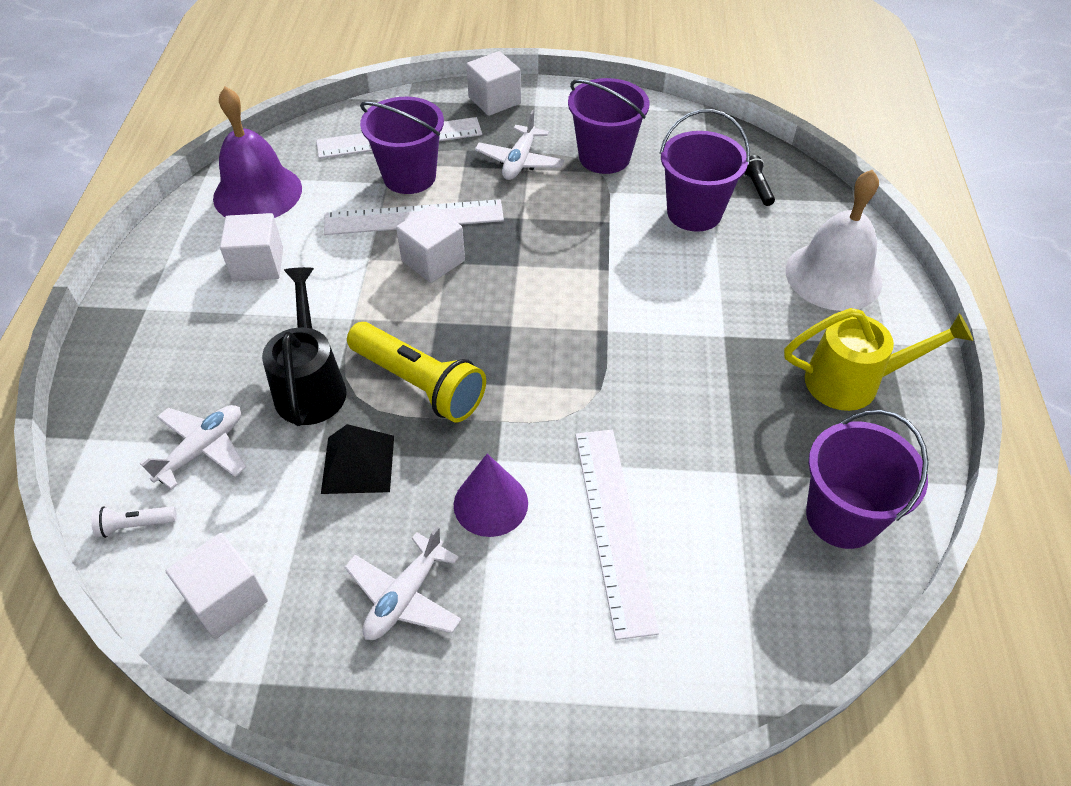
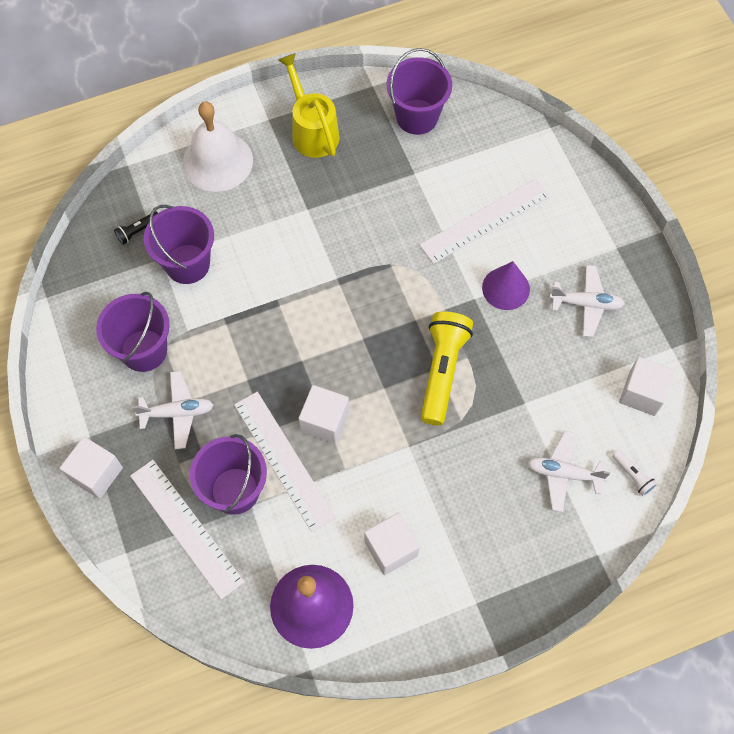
camera: 115 degrees left, 15 degrees up
black watering can [262,267,347,426] -> none
black pyramid [321,424,394,494] -> none

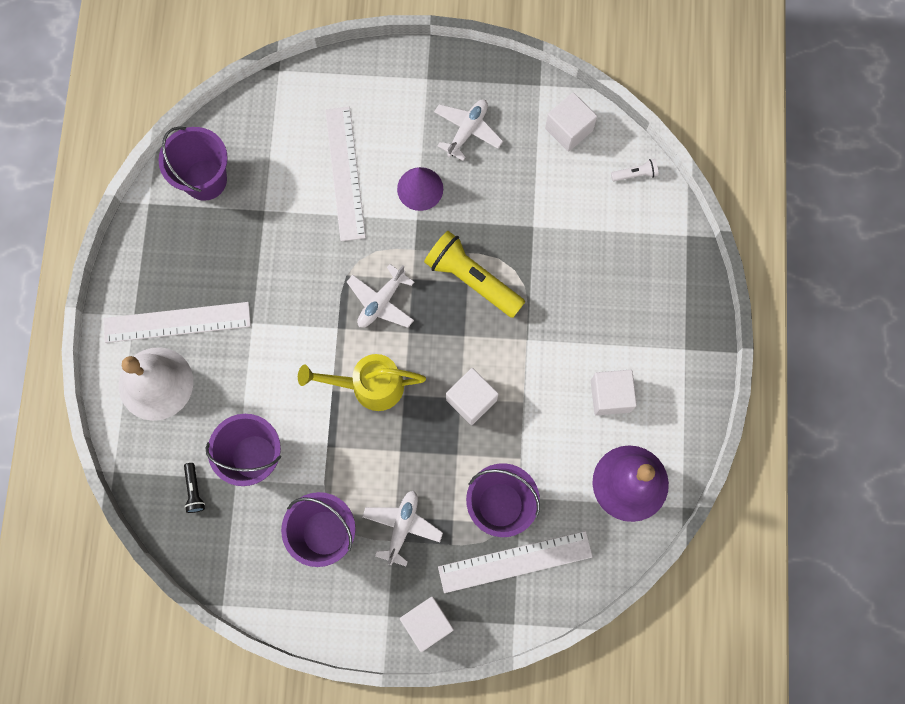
camera: 65 degrees left, 10 degrees up
white ruler [234,392,336,532] -> white ruler moved to [103,302,251,343]
yellow watering can [278,53,340,158] -> yellow watering can moved to [298,354,426,411]
white plane [527,431,610,512] -> white plane moved to [347,264,414,328]

